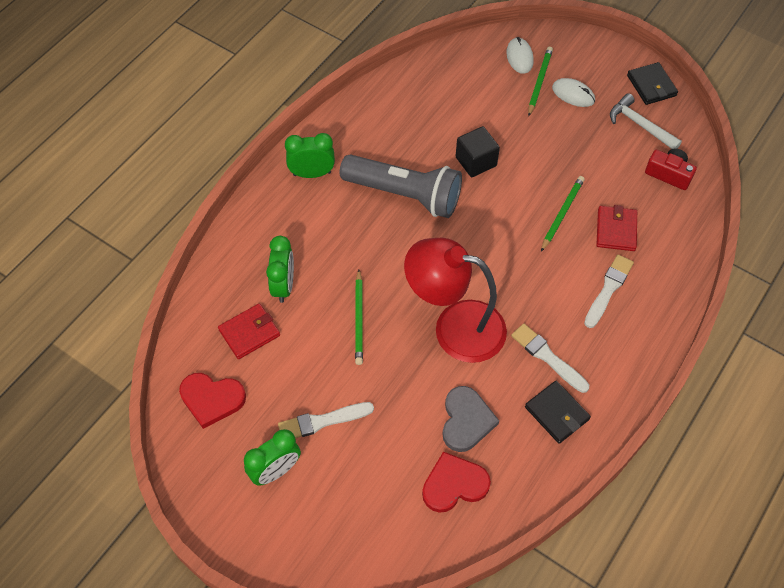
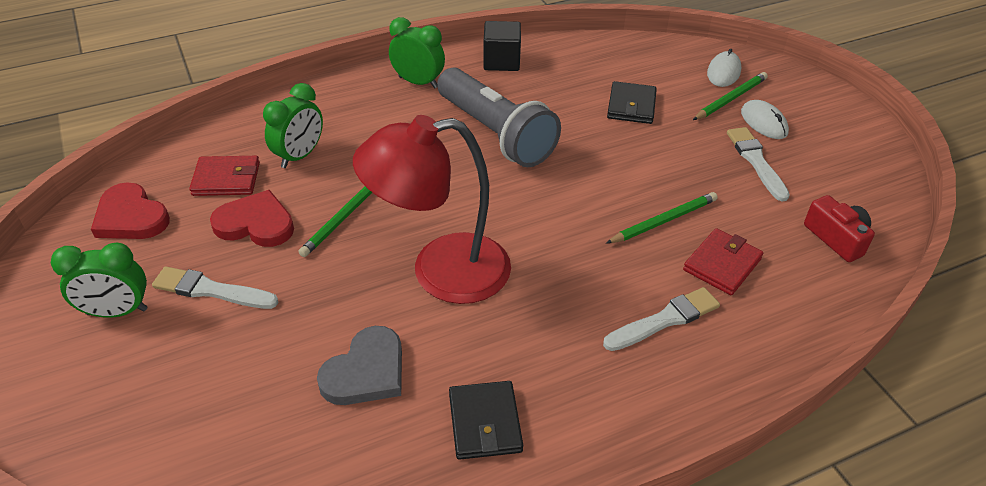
camera: 30 degrees right, 15 degrees down
red lamp [404,238,507,363] -> red lamp turned 60 degrees counterclockwise [353,115,511,304]
red heart [422,451,491,513] -> red heart moved to [210,190,294,247]
black cube [456,126,500,177] -> black cube moved to [483,21,521,71]
white brush [511,324,589,393] -> white brush moved to [727,127,790,202]
white hammer [610,93,682,149] -> none
black wallet [627,62,678,105] -> black wallet moved to [607,81,657,124]

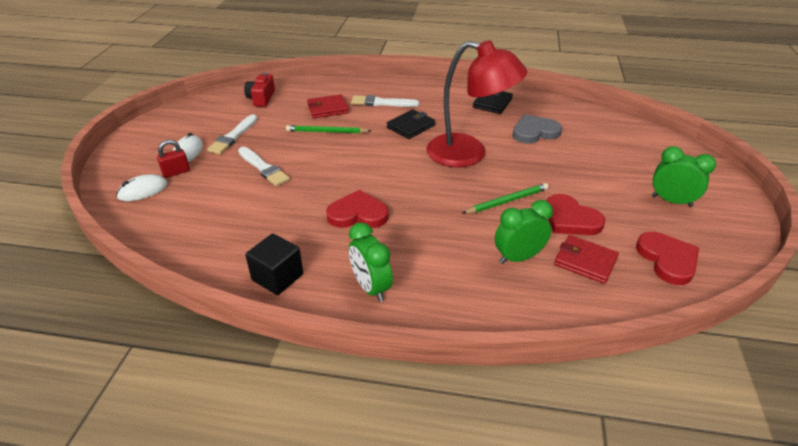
camera: 145 degrees left, 5 degrees down
white brush [152,266,278,309] -> white brush moved to [238,147,290,186]
grey flashlight [437,68,561,167] -> red heart [326,190,389,228]
black wallet [607,81,657,124] -> black wallet moved to [387,109,435,139]
green pencil [693,72,768,120] -> red padlock [157,140,190,178]

